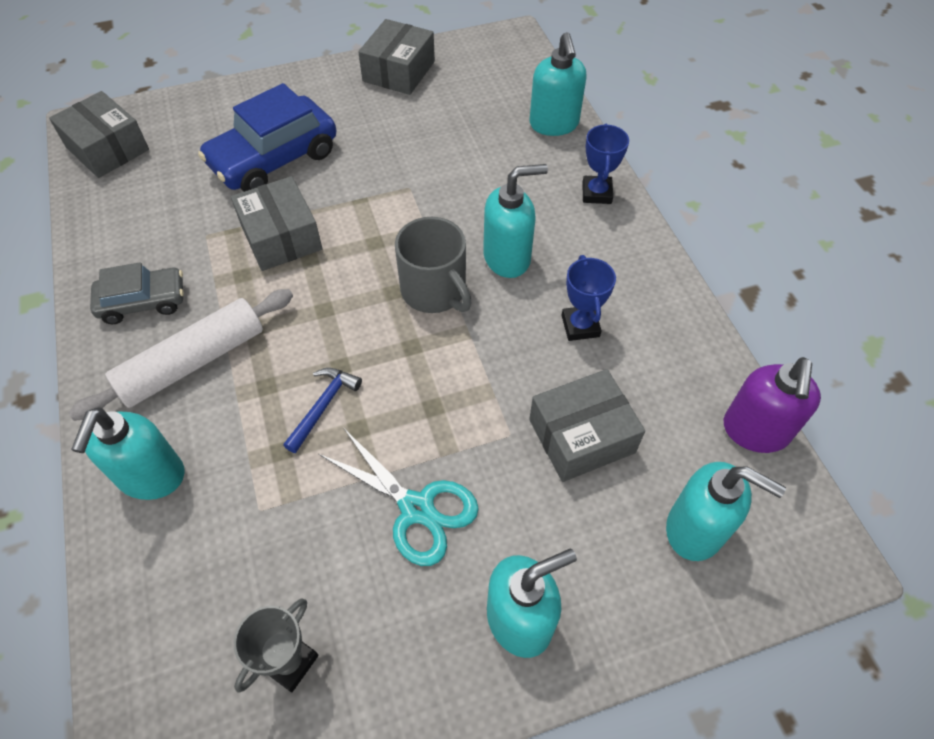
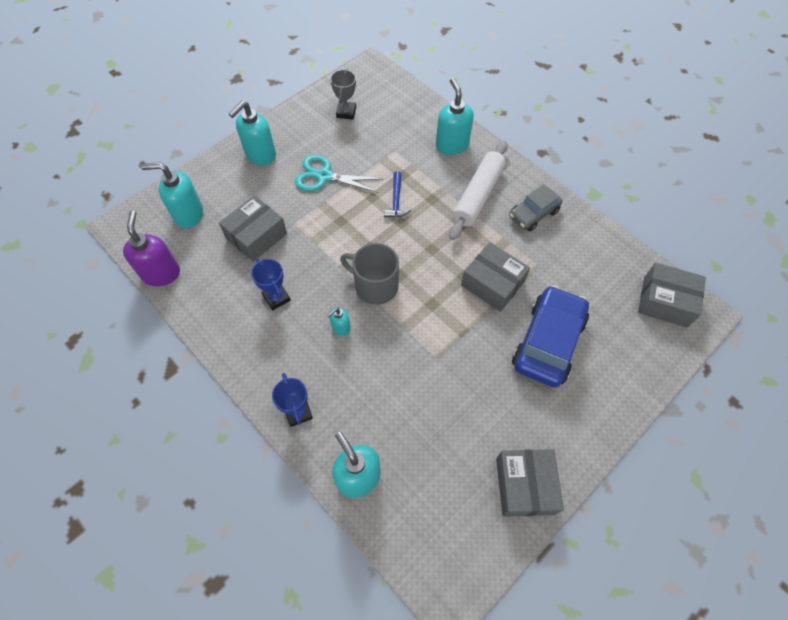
camera: 155 degrees right, 5 degrees up
turquoise soap dispenser [483,164,548,278] -> turquoise soap dispenser [327,307,351,336], size x0.53

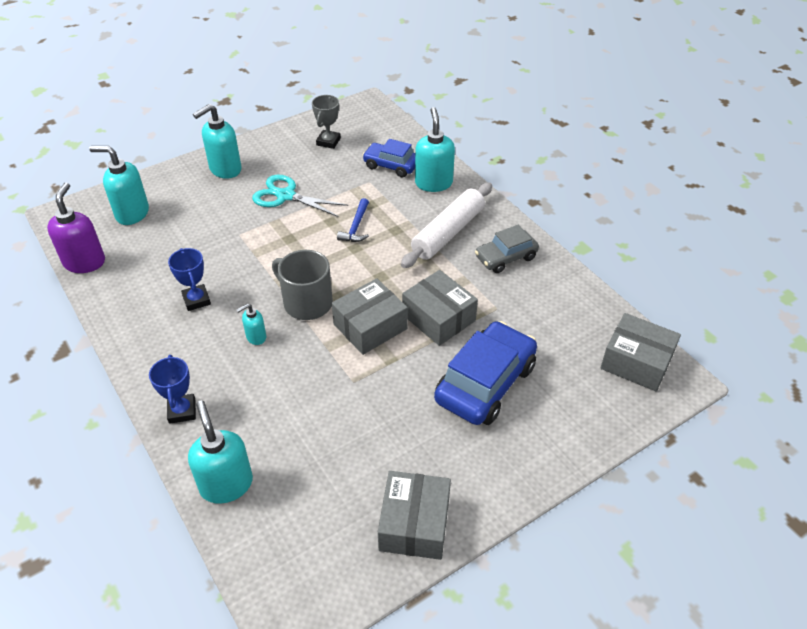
camera: 10 degrees right, 15 degrees down
grey box [219,195,287,262] -> grey box moved to [332,278,408,355]
none -> blue car [362,139,415,178]

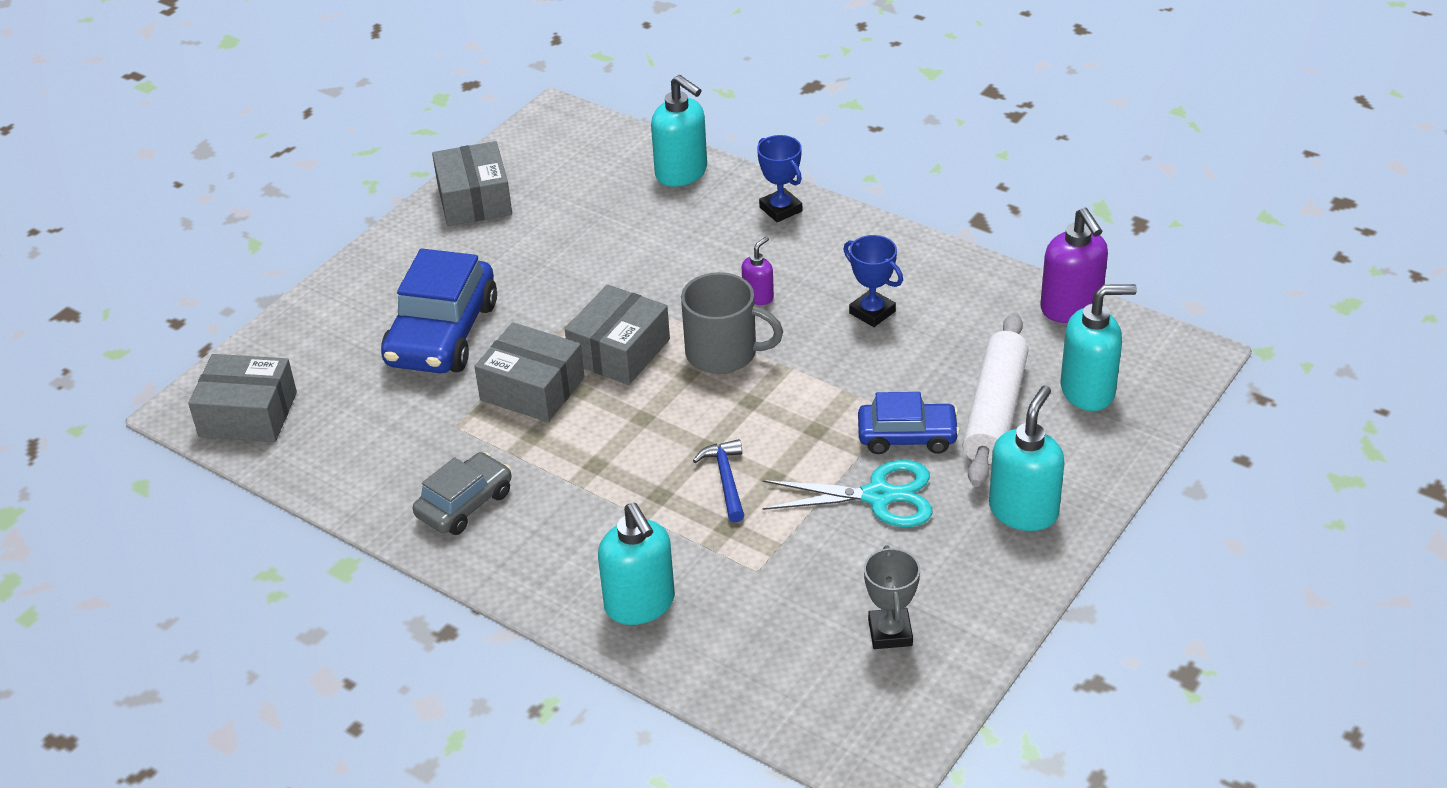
camera: 160 degrees right, 5 degrees down
turquoise soap dispenser [236,304,266,345] -> purple soap dispenser [742,236,774,305]
blue car [362,139,415,178] -> blue car moved to [858,392,960,454]
white rolling pin [401,182,492,268] -> white rolling pin moved to [962,313,1029,487]

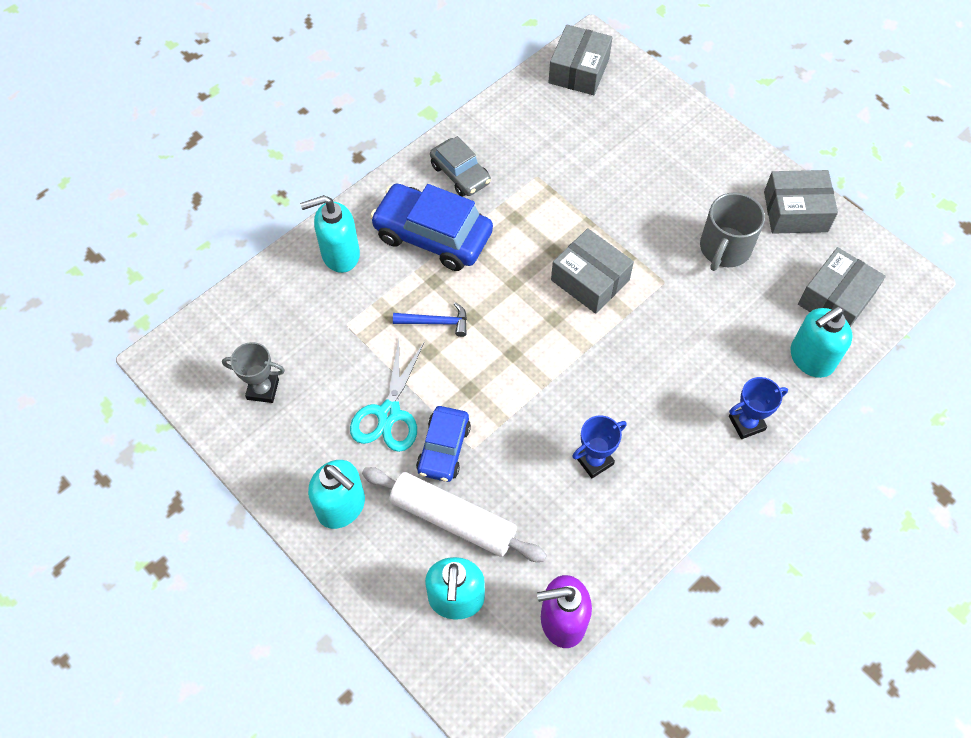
camera: 100 degrees right, 20 degrees up
blue car [381,248,497,373] -> blue car moved to [370,184,493,271]
grey box [474,322,585,422] -> grey box moved to [798,247,886,327]
grey mug [681,272,783,374] -> grey mug moved to [700,192,765,271]
purple soap dispenser [742,236,774,305] -> none

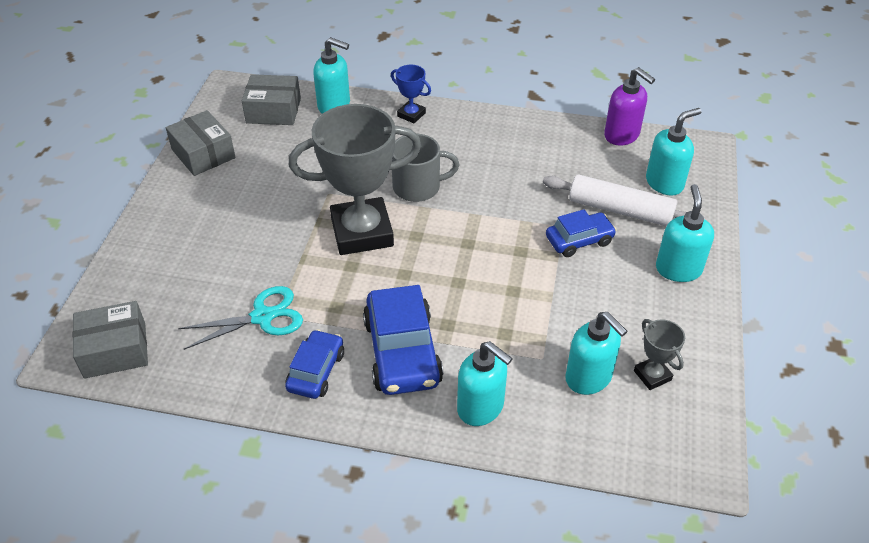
camera: 125 degrees left, 15 degrees down
turquoise scissors [350,339,424,452] -> turquoise scissors moved to [178,286,303,350]
white rolling pin [362,467,547,562] -> white rolling pin turned 60 degrees counterclockwise [543,175,706,226]
blue hammer [393,302,467,337] -> none
grey car [430,136,491,197] -> blue car [285,329,344,399]
grey box [551,228,634,314] -> grey trophy [289,104,422,255]
blue trophy [572,415,627,478] -> none
grey mug [700,192,765,271] -> grey mug moved to [392,134,459,202]
none -> turquoise soap dispenser [565,312,628,395]

